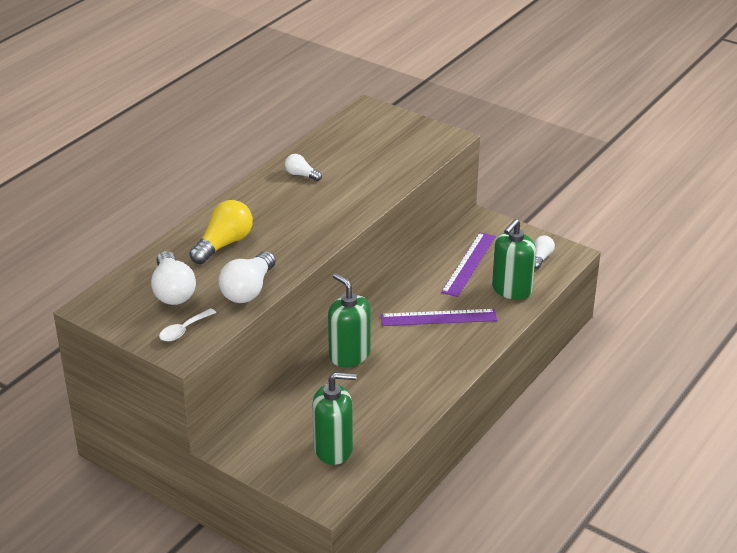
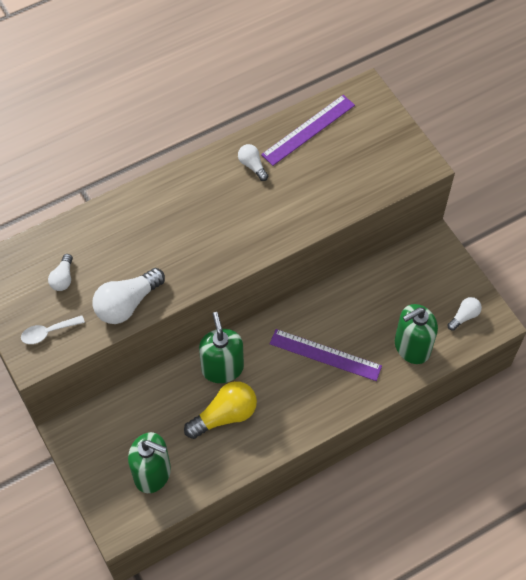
camera: 25 degrees right, 25 degrees up
white light bulb [151,251,196,305] -> white light bulb [48,254,73,291], size x0.54
yellow light bulb [189,200,253,264] -> yellow light bulb moved to [184,381,257,439]
purple ruler [441,232,496,297] -> purple ruler moved to [261,95,355,166]

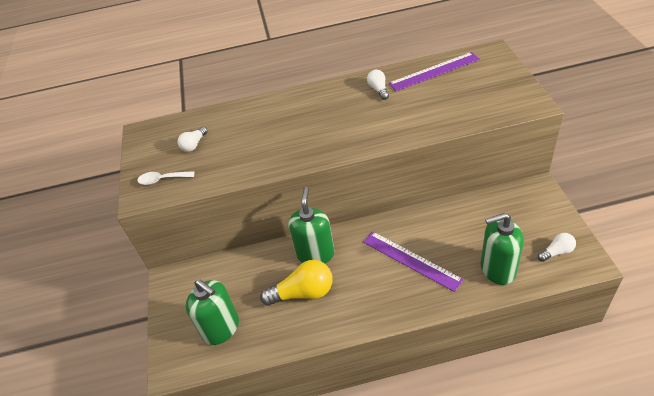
camera: 25 degrees right, 15 degrees down
white light bulb [92,268,165,324] -> none

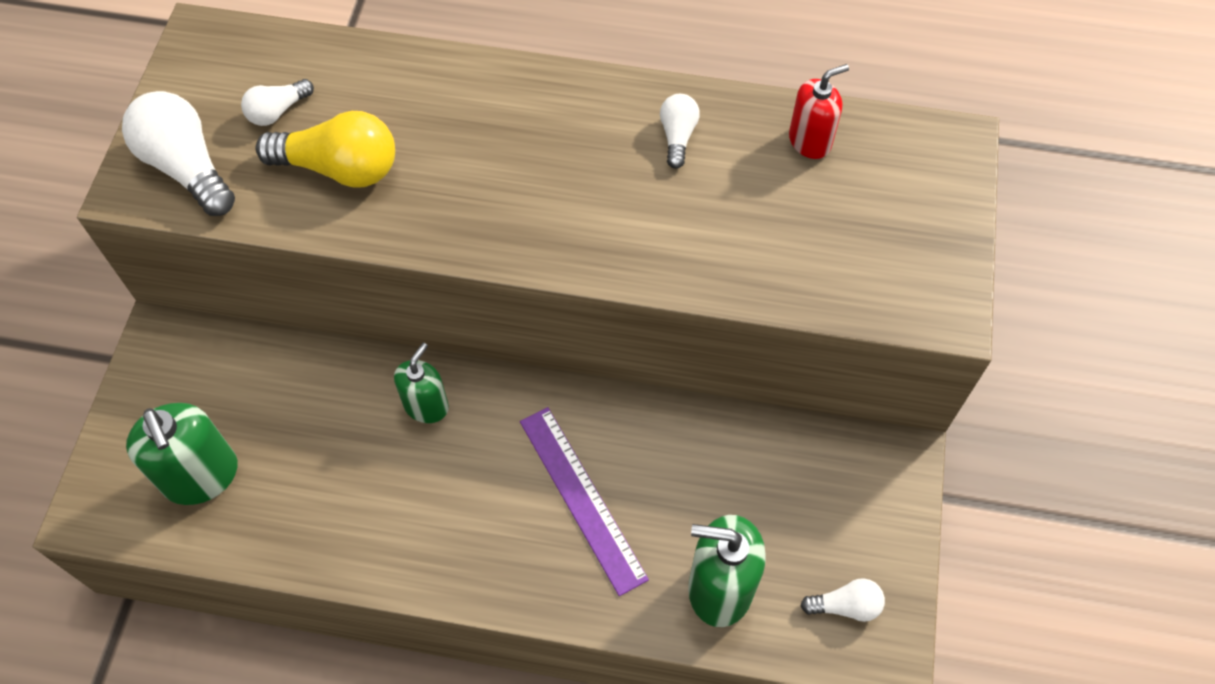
camera: 15 degrees right, 15 degrees up
white spoon [137,171,194,185] -> white light bulb [122,91,235,216]
yellow light bulb [260,260,333,306] -> yellow light bulb moved to [256,111,395,188]
green soap dispenser [288,187,335,263] -> green soap dispenser [394,343,449,423], size x0.63
purple ruler [389,52,480,91] -> red soap dispenser [789,64,849,159]

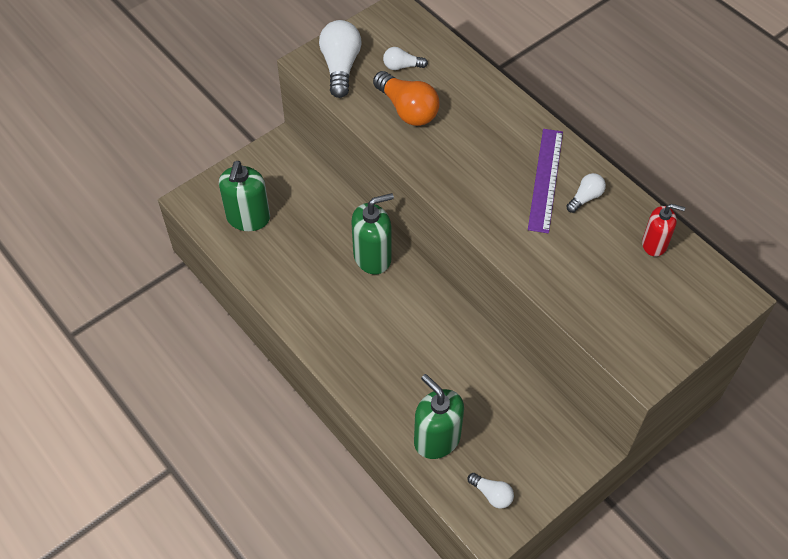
camera: 40 degrees right, 5 degrees down
yellow light bulb [256,111,395,188] -> orange light bulb [373,71,440,126]
green soap dispenser [394,343,449,423] -> green soap dispenser [351,193,394,274], size x1.58
purple ruler [520,407,649,596] -> purple ruler moved to [528,129,563,233]

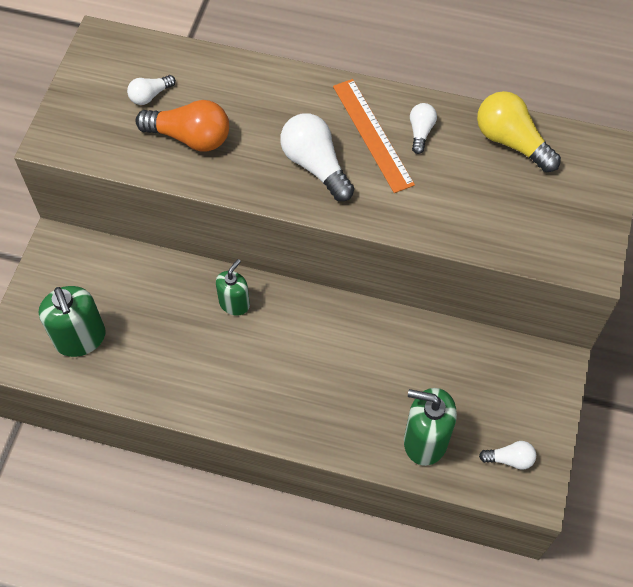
camera: 35 degrees left, 5 degrees up
white light bulb [319,20,362,98] -> white light bulb moved to [280,113,354,201]
green soap dispenser [351,193,394,274] -> green soap dispenser [216,259,250,316], size x0.63
purple ruler [528,129,563,233] -> orange ruler [333,79,415,193]
red soap dispenser [642,204,685,257] -> yellow light bulb [477,91,561,172]

